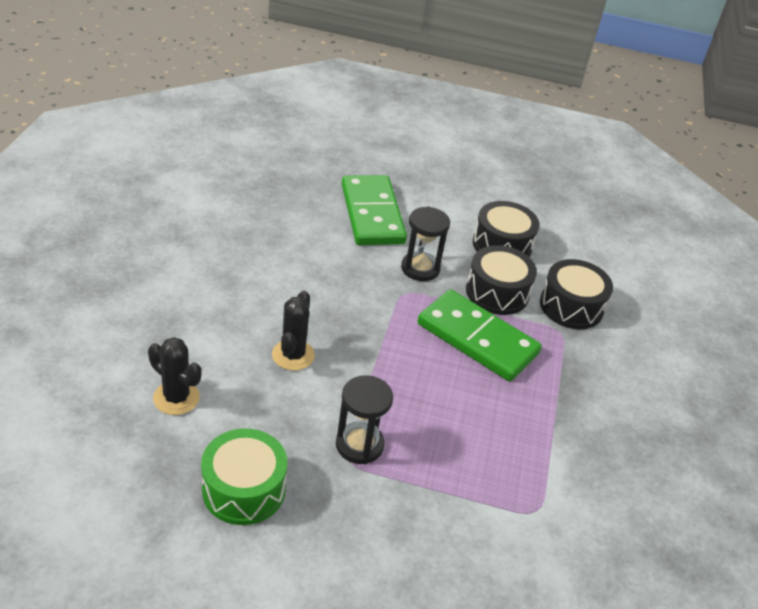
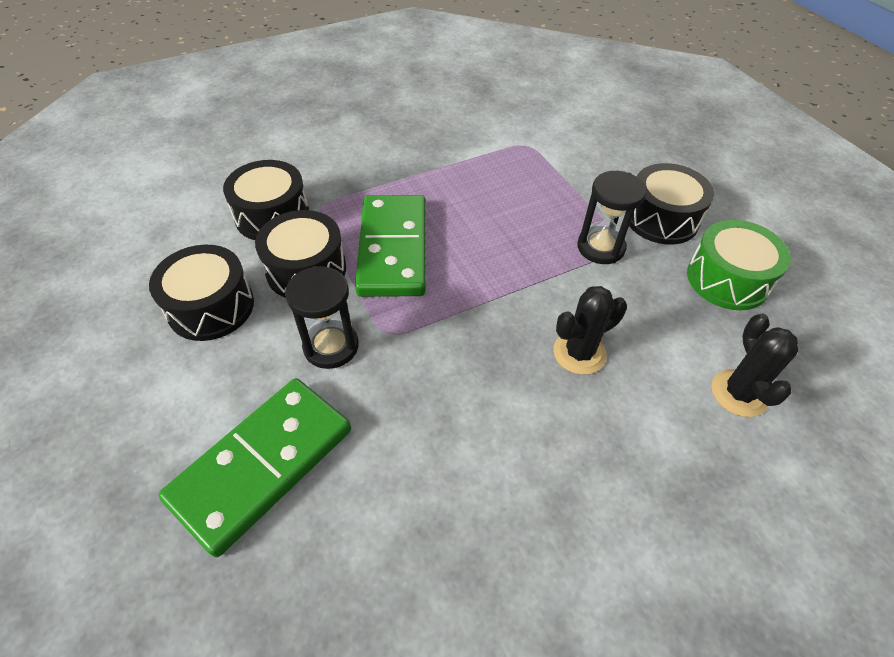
camera: 125 degrees left, 10 degrees up
none -> black drum [629,163,714,244]

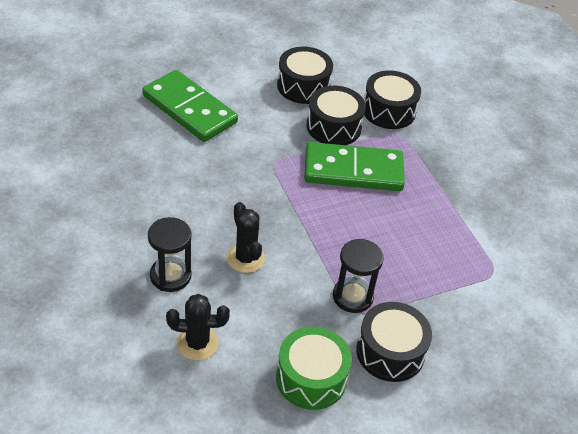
camera: 90 degrees right, 5 degrees down
black hourglass [285,266,359,369] -> black hourglass moved to [148,217,191,292]

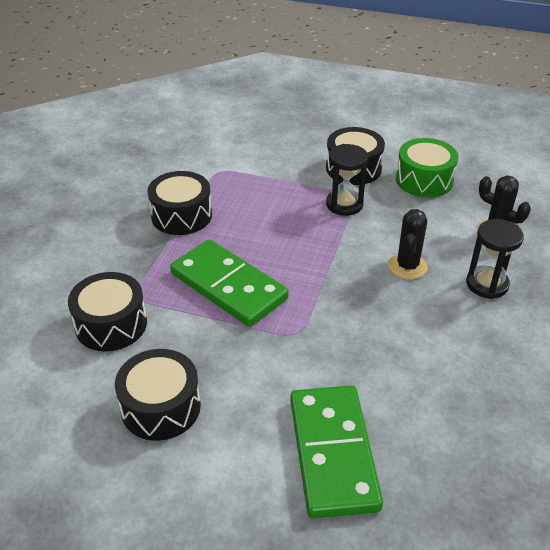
camera: 135 degrees left, 5 degrees down
black drum [307,86,366,145] -> black drum moved to [147,171,212,235]

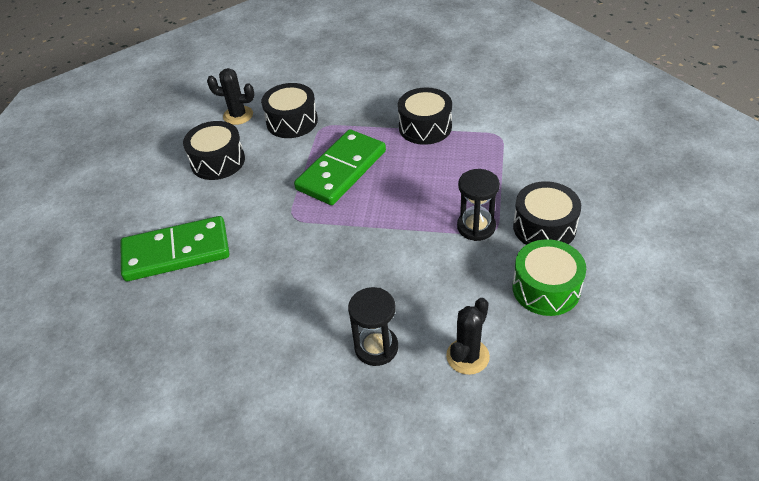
camera: 85 degrees right, 5 degrees up
black cactus [388,209,428,279] -> black cactus moved to [207,68,254,125]

